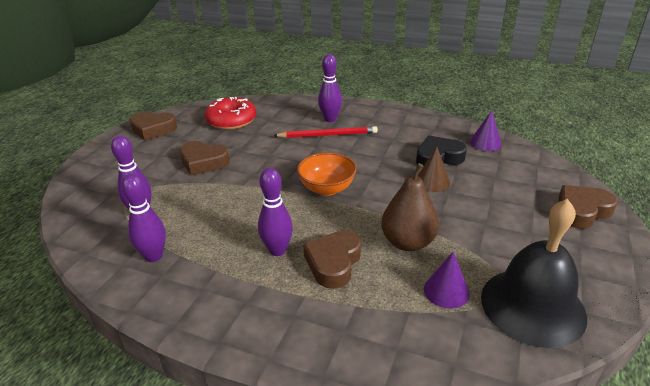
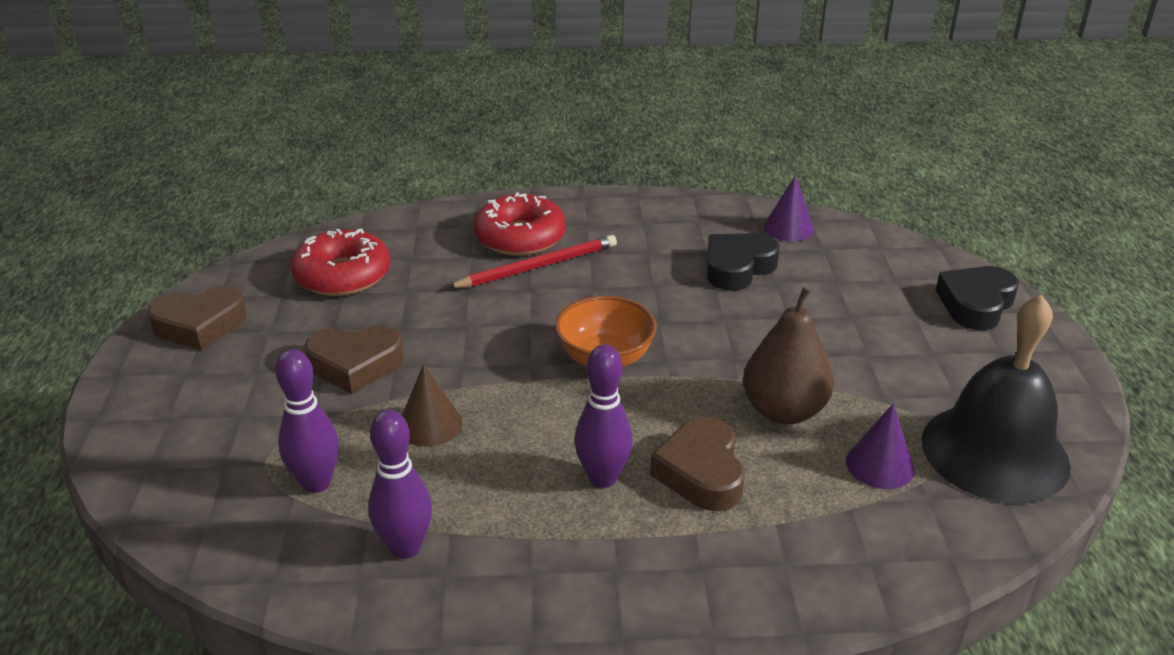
camera: 25 degrees left, 0 degrees up
purple bowling pin [318,54,342,122] -> red donut [474,192,566,256]
brown cone [418,147,450,192] -> brown cone moved to [402,364,463,447]
brown heart [559,185,617,229] -> black heart [936,266,1019,330]

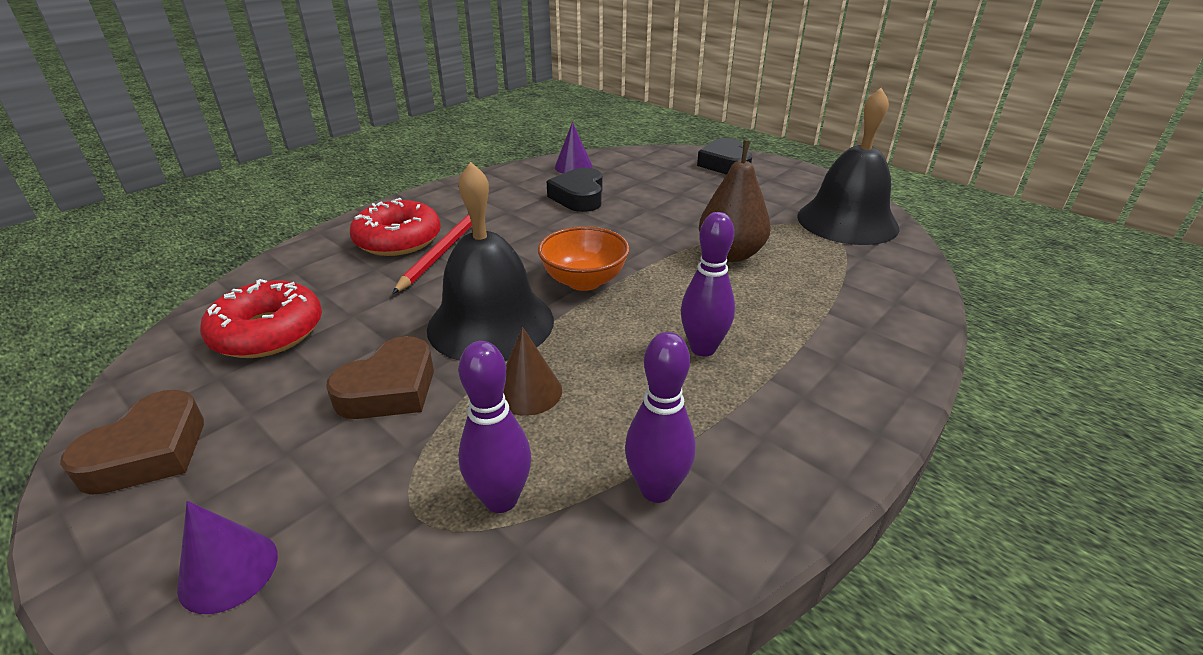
camera: 45 degrees left, 0 degrees up
brown heart [650,417,745,511] -> none
purple cone [846,404,915,489] -> purple cone moved to [177,501,278,614]
none -> black bell [427,162,554,361]

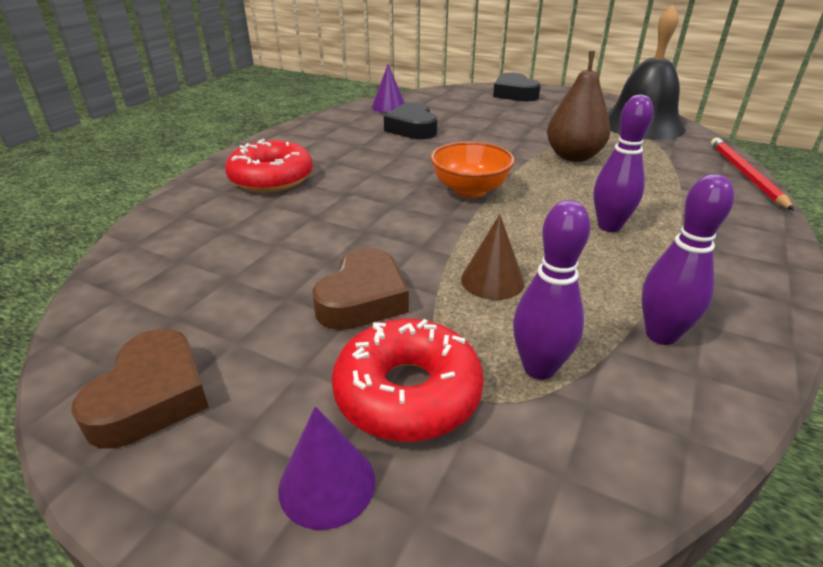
camera: 15 degrees left, 0 degrees up
red donut [200,279,322,358] -> red donut moved to [332,319,484,442]
red pencil [392,214,472,294] -> red pencil moved to [711,137,794,211]
black bell [427,162,554,361] -> none

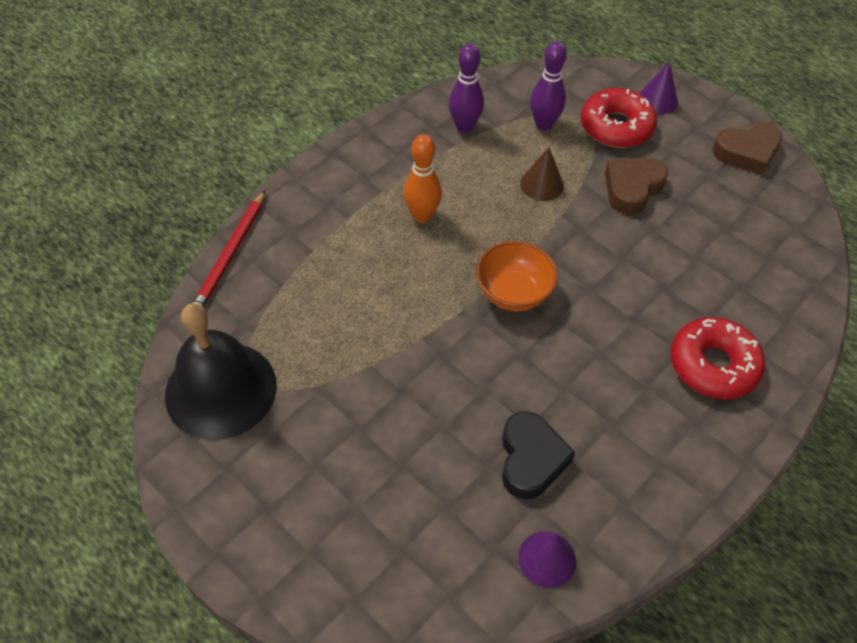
camera: 165 degrees left, 20 degrees up
brown heart [71,329,209,449] -> brown heart turned 135 degrees counterclockwise [713,122,782,176]
black heart [493,73,541,102] -> none
brown pear [547,51,611,162] -> none
purple bowling pin [593,95,654,232] -> orange bowling pin [404,134,442,223]

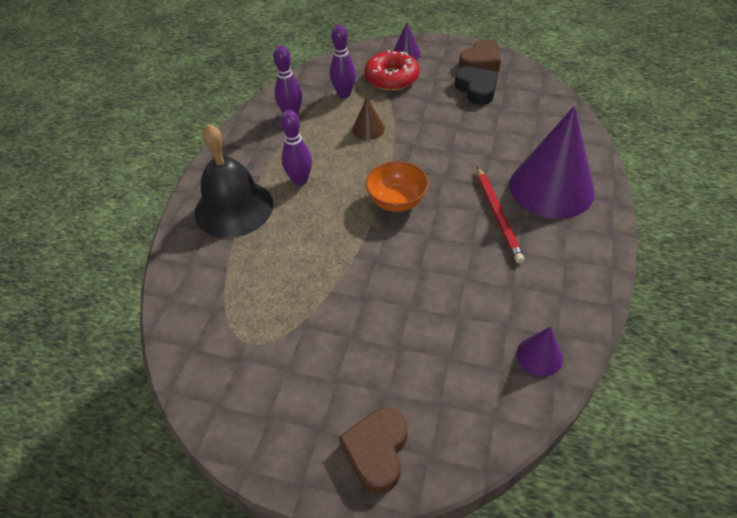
camera: 25 degrees left, 5 degrees down
black bell [165,303,277,440] -> black bell moved to [195,124,273,238]
red pencil [193,190,265,307] -> red pencil moved to [477,166,524,263]
orange bowling pin [404,134,442,223] -> purple bowling pin [280,110,312,186]
black heart [502,411,575,500] -> black heart moved to [455,66,498,105]
brown heart [605,157,668,215] -> brown heart moved to [339,408,407,493]
red donut [671,317,765,399] -> purple cone [509,106,595,219]

